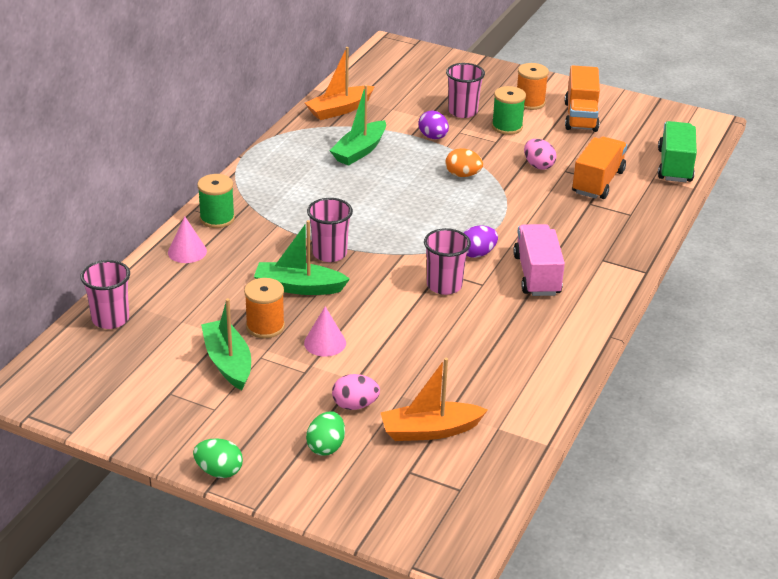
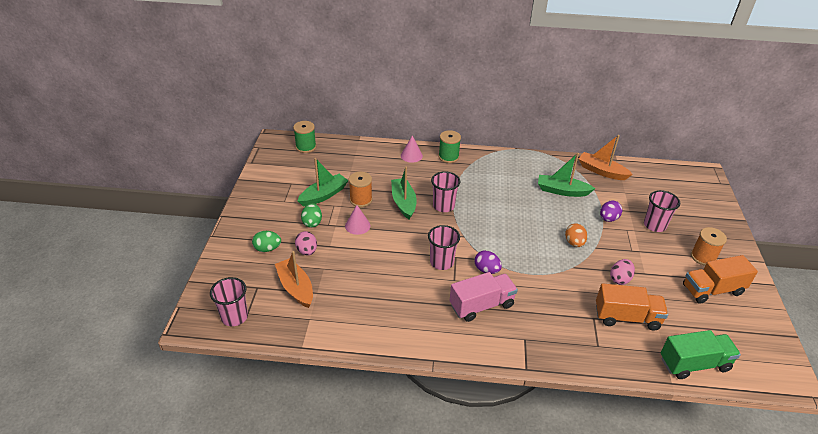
camera: 70 degrees right, 5 degrees up
pink cup [80,260,130,329] -> pink cup moved to [210,277,248,326]
green egg [193,438,243,478] -> green egg moved to [301,203,322,228]
green spool [492,86,526,135] -> green spool moved to [293,121,316,153]

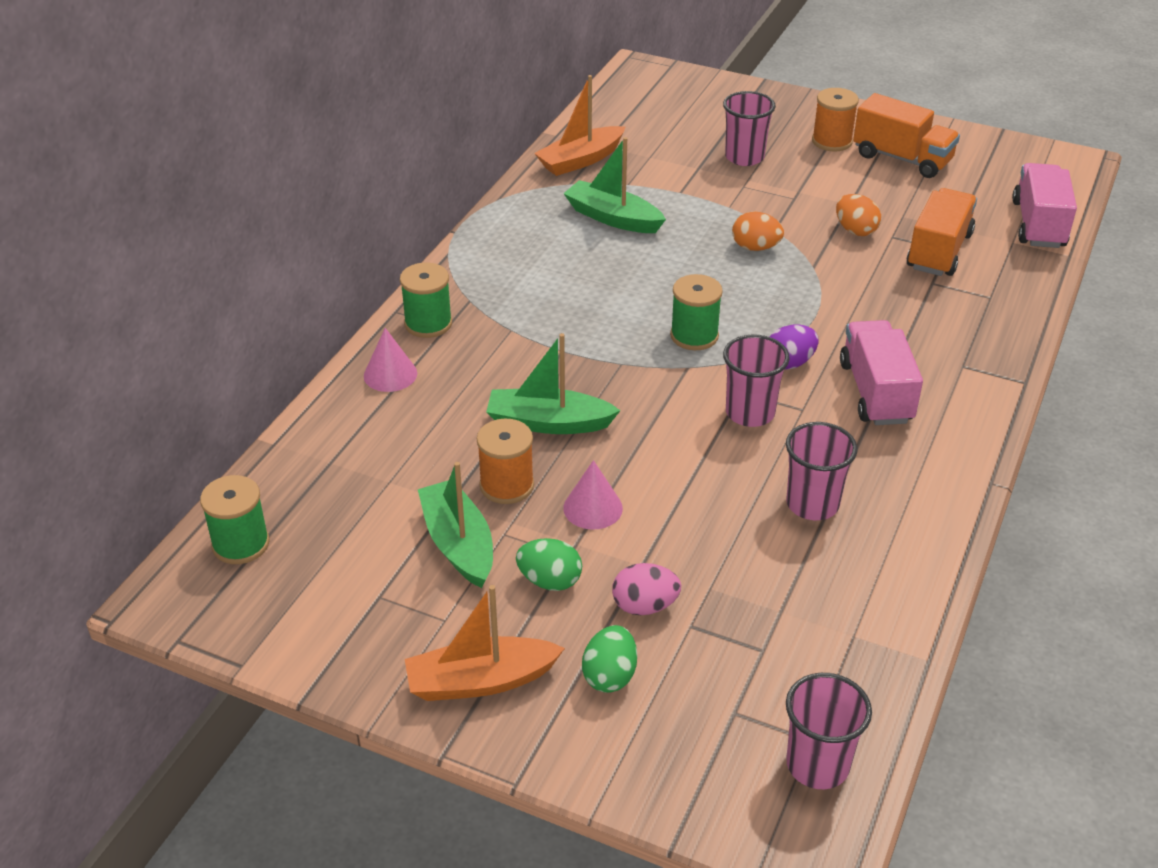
camera: 70 degrees left, 0 degrees up
orange boat [275,251,313,308] -> orange boat moved to [405,585,565,701]
pink cup [431,171,460,212] -> pink cup moved to [786,422,858,520]
green boat [538,153,595,197] -> green boat turned 90 degrees clockwise [563,137,666,233]
purple egg [600,200,622,222] -> none
pink egg [610,259,635,285] -> orange egg [836,194,881,236]
green truck [660,330,741,379] -> pink truck [1012,163,1077,248]
orange truck [683,255,758,304] -> orange truck turned 60 degrees counterclockwise [853,93,960,178]
none -> green spool [670,274,723,350]

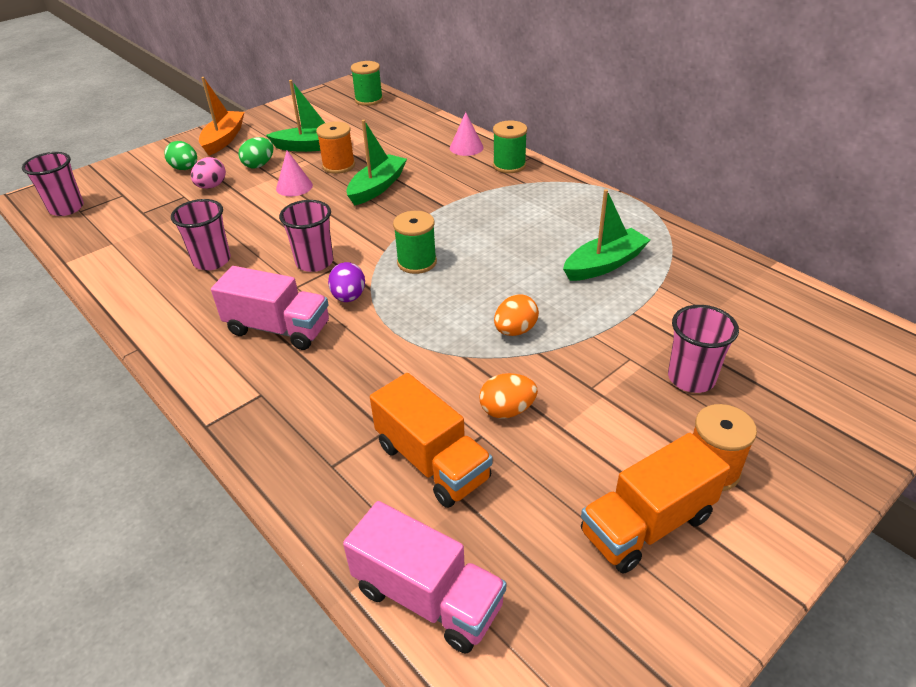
camera: 115 degrees right, 0 degrees up
orange boat [534,75,626,176] -> none

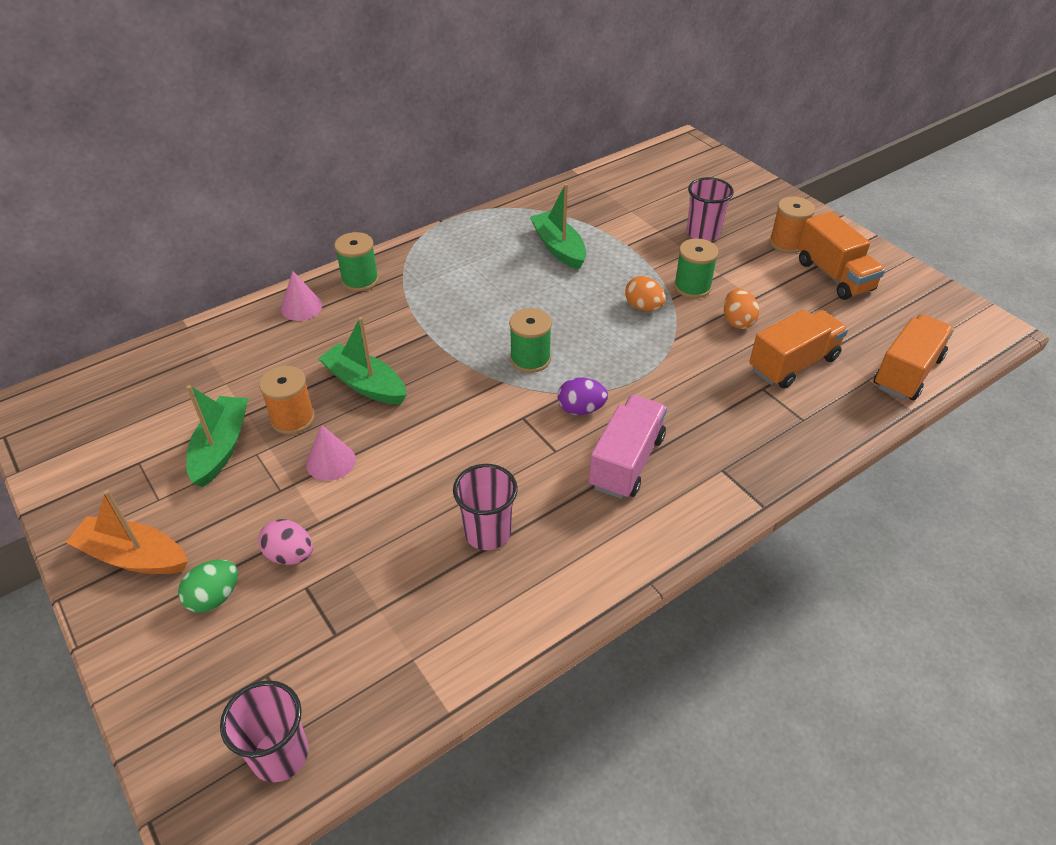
camera: 85 degrees left, 5 degrees up
green egg [238,137,274,168] -> none
pink cup [279,200,333,272] -> none
pink truck [343,501,506,654] -> orange truck [874,314,954,400]
green spool [351,61,383,106] -> green spool moved to [674,239,719,298]

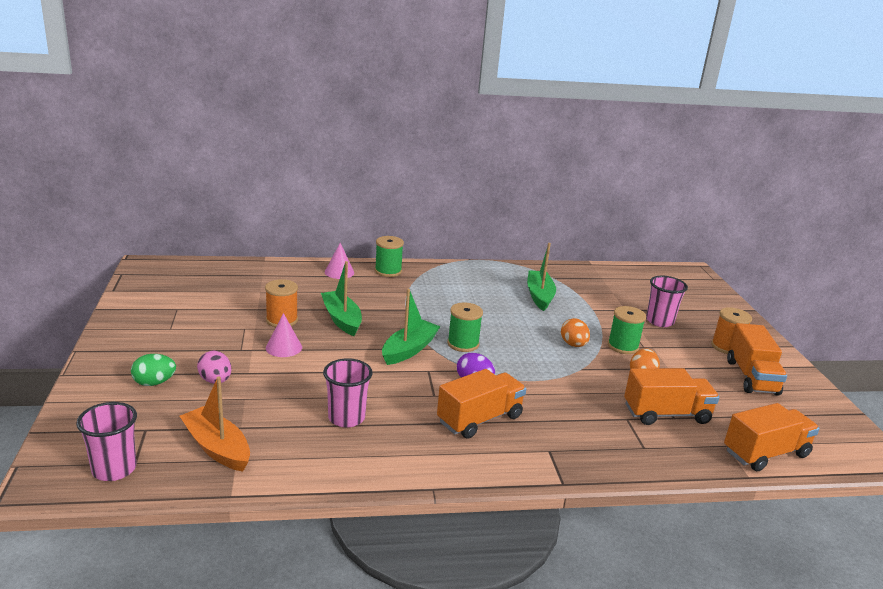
camera: 25 degrees right, 20 degrees down
orange boat [65,490,188,574] -> orange boat moved to [180,377,250,472]
green boat [186,385,248,487] -> green boat moved to [382,289,440,365]
pink truck [589,395,667,499] -> orange truck [437,369,526,439]

